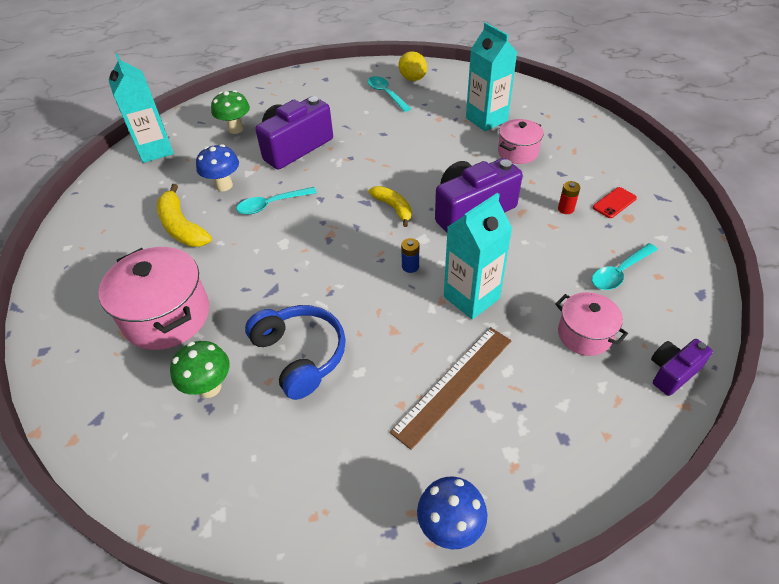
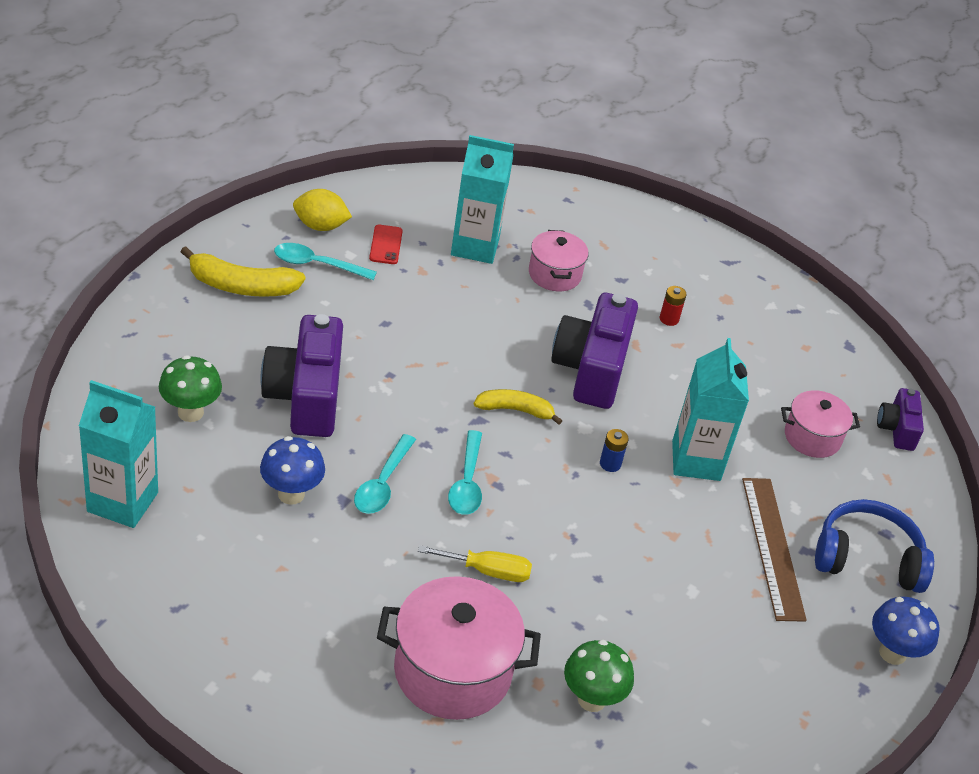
camera: 55 degrees left, 5 degrees down
yellow banana [157,184,212,247] -> yellow banana moved to [181,246,305,297]
blue headphones [245,305,346,400] -> blue headphones moved to [815,499,934,593]
turquoise spoon [592,243,658,290] -> turquoise spoon moved to [448,430,482,515]
red phone [593,187,637,218] -> red phone moved to [369,225,403,264]
none -> yellow screwdriver [418,545,532,582]

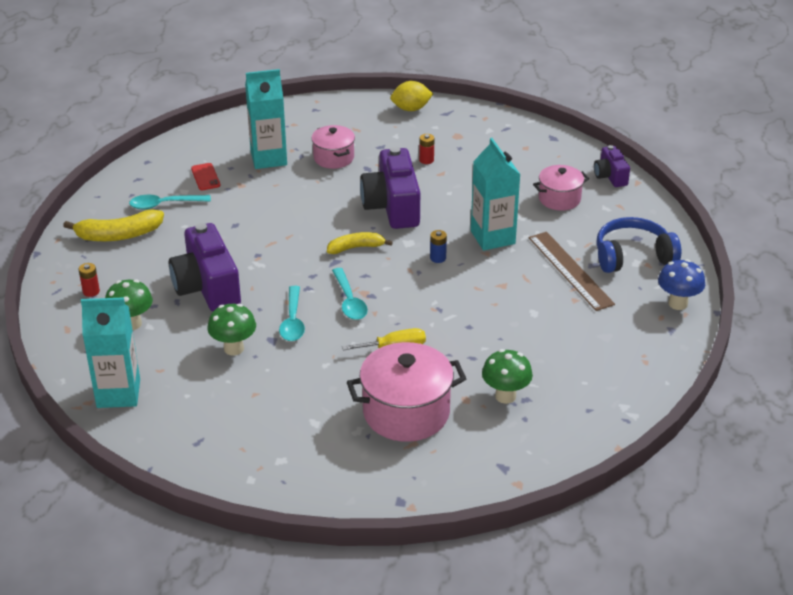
camera: 15 degrees left, 5 degrees down
blue mushroom [260,436,325,505] -> green mushroom [207,304,256,356]
yellow lemon [293,189,352,231] -> yellow lemon moved to [390,81,433,111]
none -> red battery [79,263,100,297]

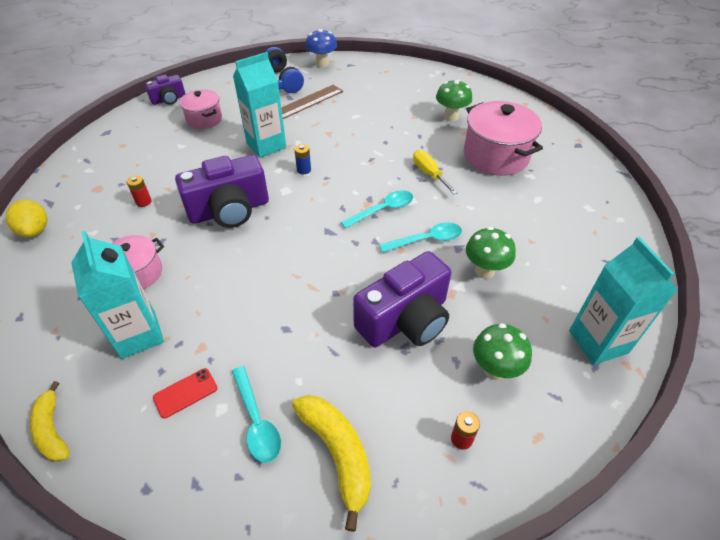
camera: 105 degrees left, 10 degrees up
yellow banana [327,232,393,254] -> yellow banana moved to [30,381,70,462]

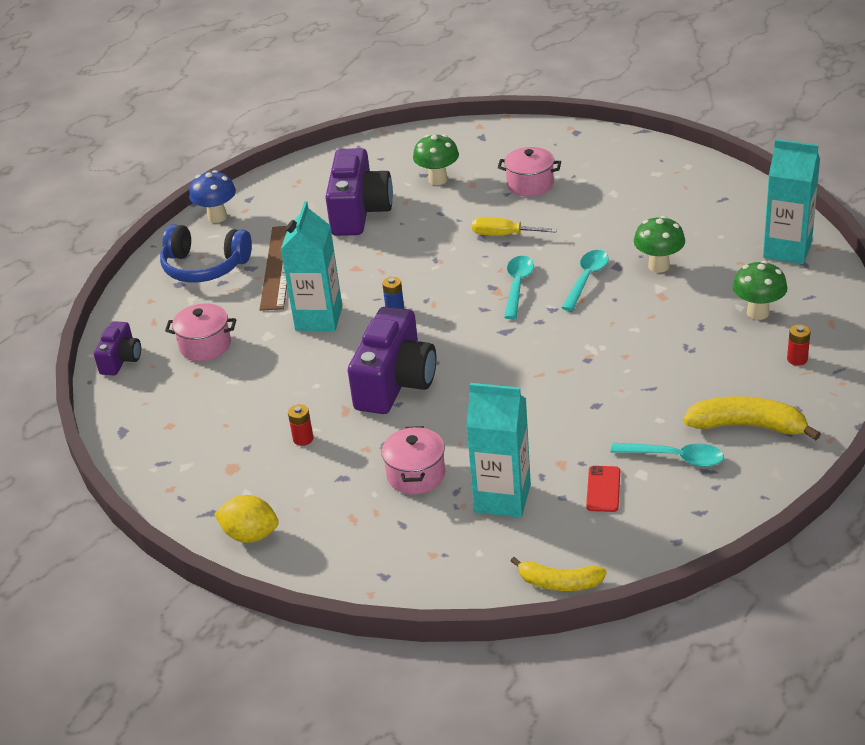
camera: 45 degrees left, 10 degrees down
purple camera [353,251,451,347] -> purple camera moved to [325,148,393,236]
pink pot [464,101,543,176] -> pink pot [498,147,561,197], size x0.59

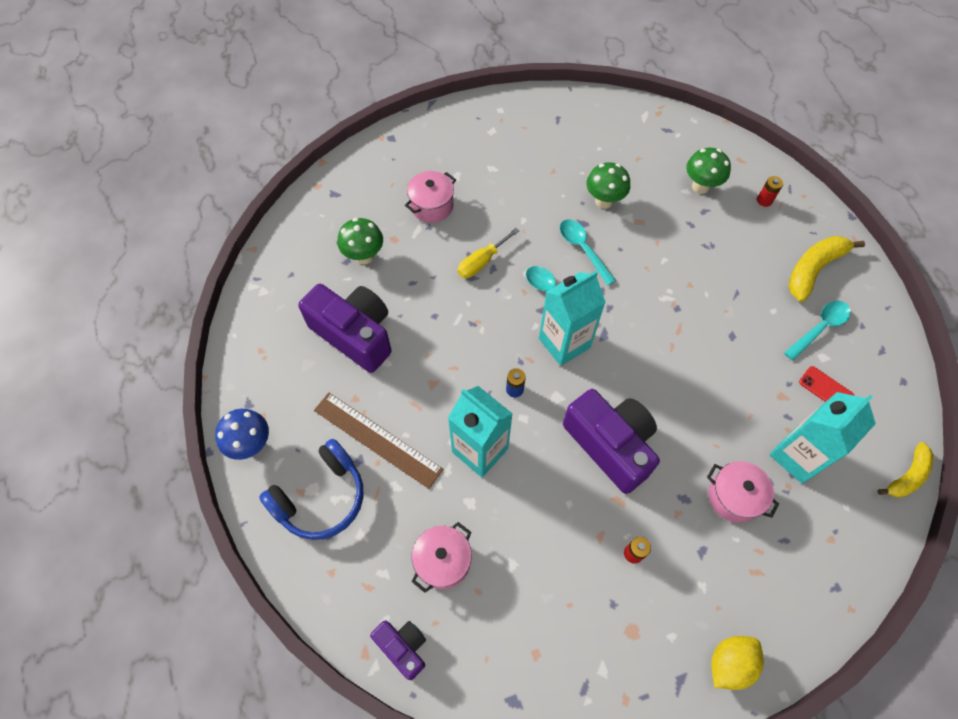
camera: 60 degrees left, 25 degrees up
turquoise carton [763,139,820,264] -> turquoise carton moved to [539,271,606,366]

